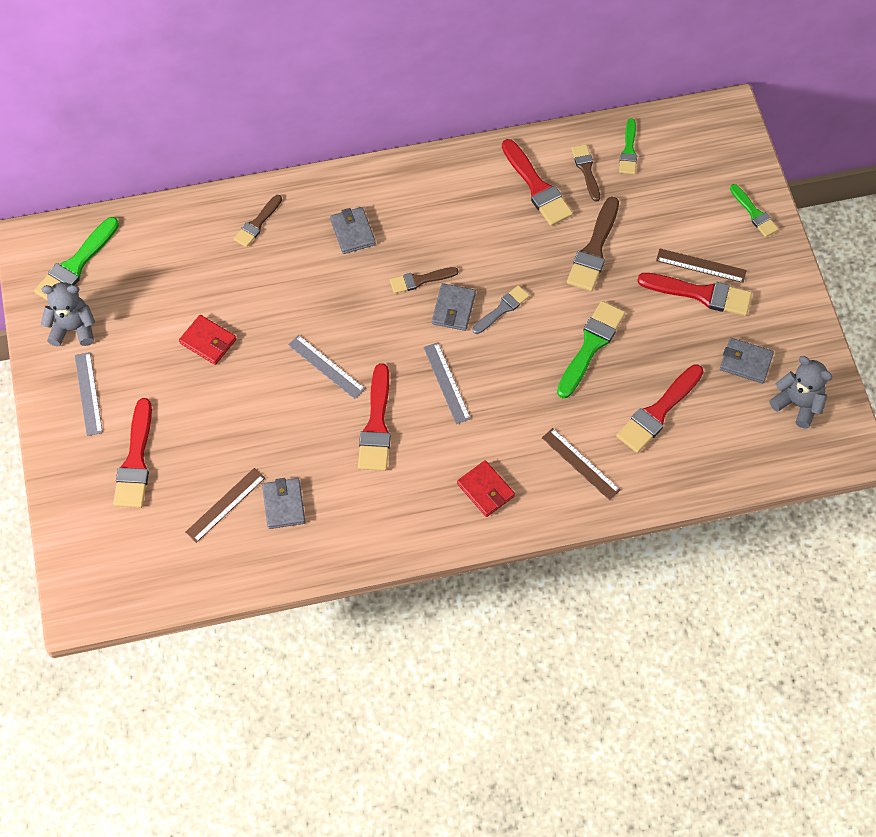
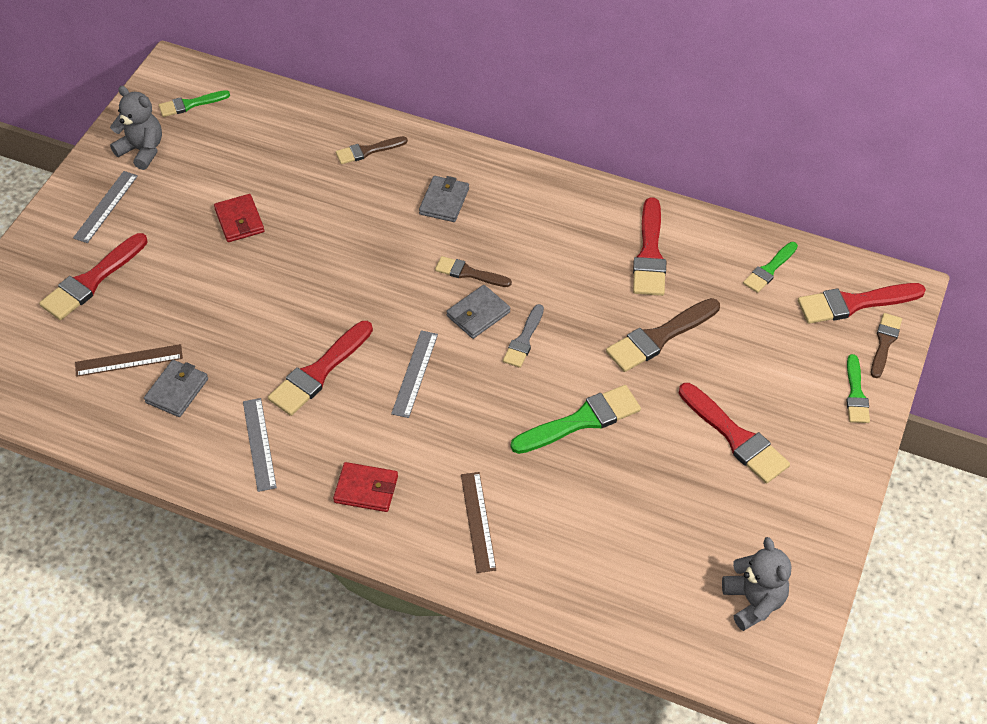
camera: 35 degrees right, 10 degrees down
green brush [34,217,119,301] -> green brush [159,90,230,117], size x0.61
grey ruler [288,335,365,399] -> grey ruler moved to [243,398,277,492]
red wallet [457,460,515,517] -> red wallet turned 75 degrees counterclockwise [333,462,398,512]
grey brush [473,285,529,334] -> grey brush turned 120 degrees clockwise [503,304,544,368]
brown brush [571,144,600,202] -> brown brush moved to [871,313,902,378]
red brush [616,364,704,453] -> red brush moved to [798,283,926,324]
brown ruler [656,249,747,283] -> none
grey wallet [720,338,774,384] -> none

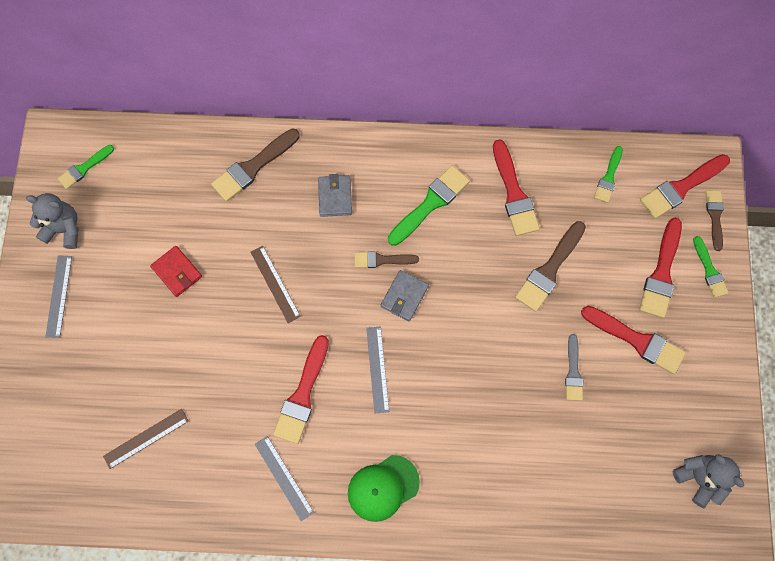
camera: 20 degrees left, 20 degrees up
red brush [39,233,148,320] -> red brush moved to [639,218,682,318]
grey wallet [144,360,208,417] -> none
red wallet [333,462,398,512] -> green cap [348,455,420,522]
brown brush [336,136,408,164] -> brown brush [211,129,300,202], size x1.64
brown ruler [461,472,496,573] -> brown ruler moved to [250,246,301,323]
grey brush [503,304,544,368] -> grey brush moved to [565,334,583,401]
green brush [511,385,641,454] -> green brush moved to [388,165,470,246]

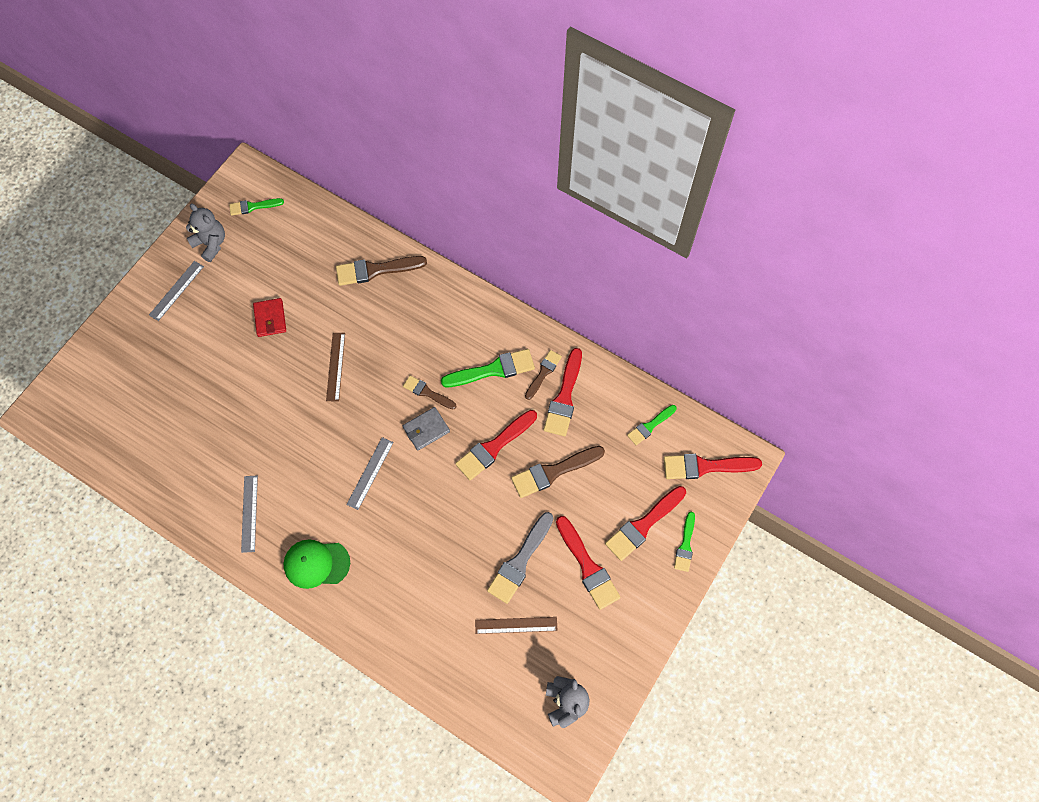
camera: 30 degrees right, 5 degrees down
brown ruler [103,409,189,469] -> brown ruler moved to [475,617,557,634]
red brush [273,335,329,444] -> red brush moved to [455,410,537,480]
grey wallet [318,174,352,217] -> none
grey brush [565,334,583,401] -> grey brush [487,512,553,604], size x1.64
brown brush [706,190,724,251] -> brown brush moved to [525,350,562,400]

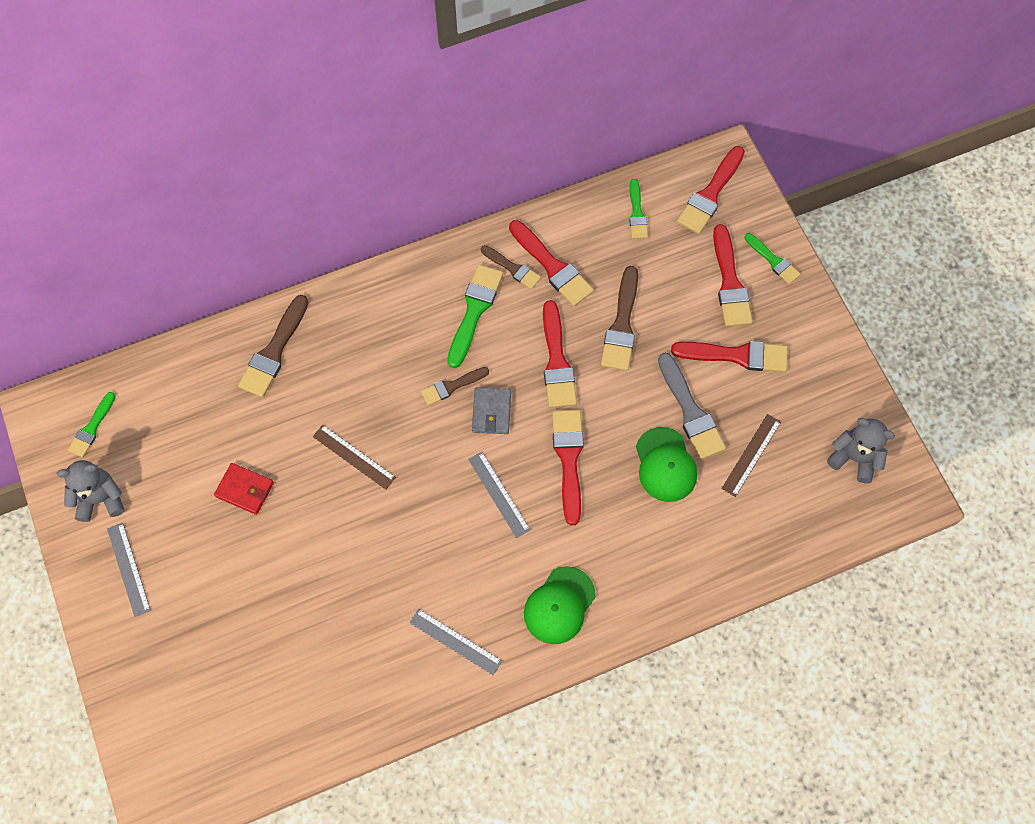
camera: 55 degrees left, 0 degrees up
brown brush [525,350,562,400] -> brown brush turned 150 degrees clockwise [481,245,541,289]
none -> red brush [552,410,584,525]
none -> green cap [636,427,697,502]

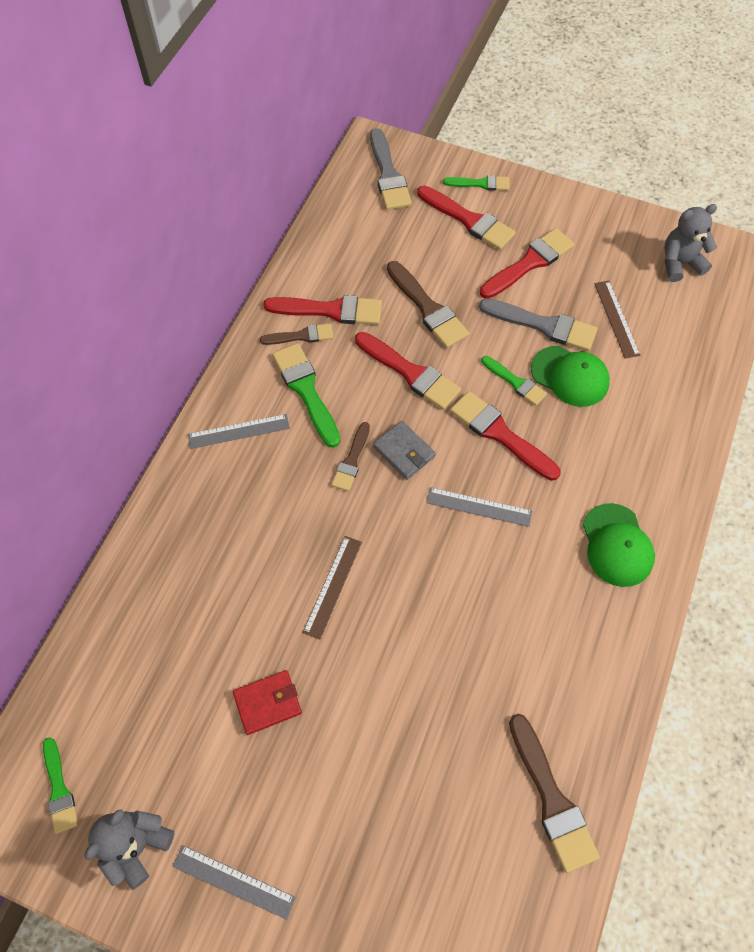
camera: 45 degrees left, 5 degrees down
brown brush [238,295,308,397] -> brown brush moved to [509,714,600,873]
brown ruler [313,425,396,490] -> brown ruler turned 60 degrees counterclockwise [303,536,362,639]
grey ruler [409,609,502,675] -> grey ruler moved to [188,414,290,449]
green brush [629,179,648,239] -> green brush moved to [481,356,547,406]
red brush [677,146,745,234] -> grey brush [370,128,412,210]

